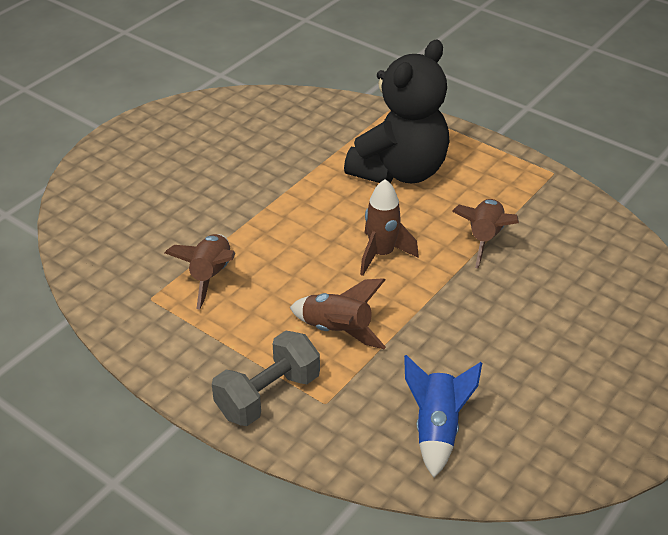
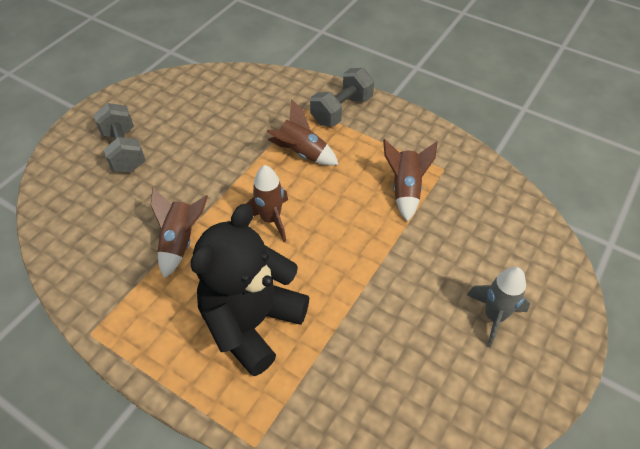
camera: 175 degrees right, 10 degrees up
blue rocket [404,355,482,478] -> none
none -> grey dumbbell [94,103,146,173]
none -> grey rocket [467,267,530,347]

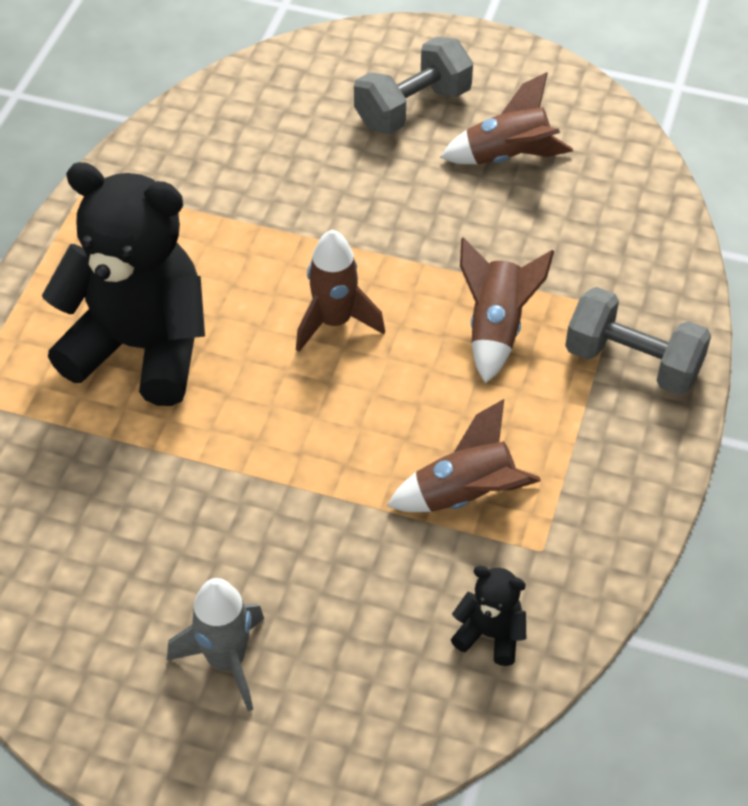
camera: 75 degrees right, 0 degrees up
brown rocket [151,188,208,279] -> brown rocket moved to [440,72,573,164]
none -> black teddy bear [451,566,526,666]

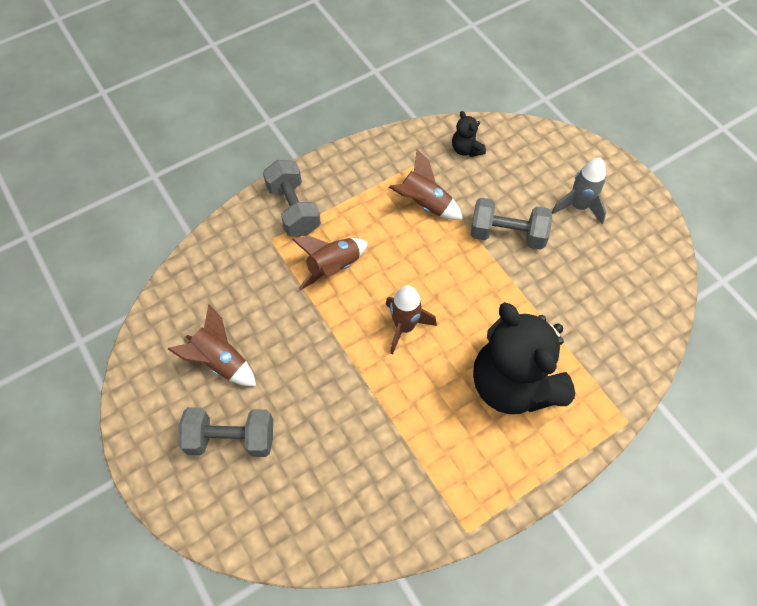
camera: 140 degrees left, 10 degrees up
none -> grey dumbbell [471,198,552,249]

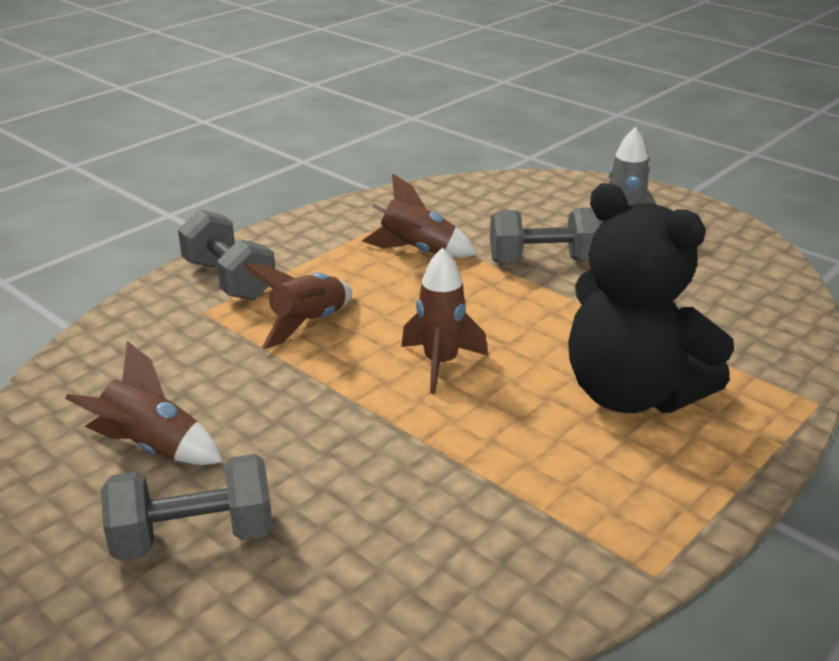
camera: 15 degrees left, 30 degrees down
black teddy bear [452,111,486,157] -> none

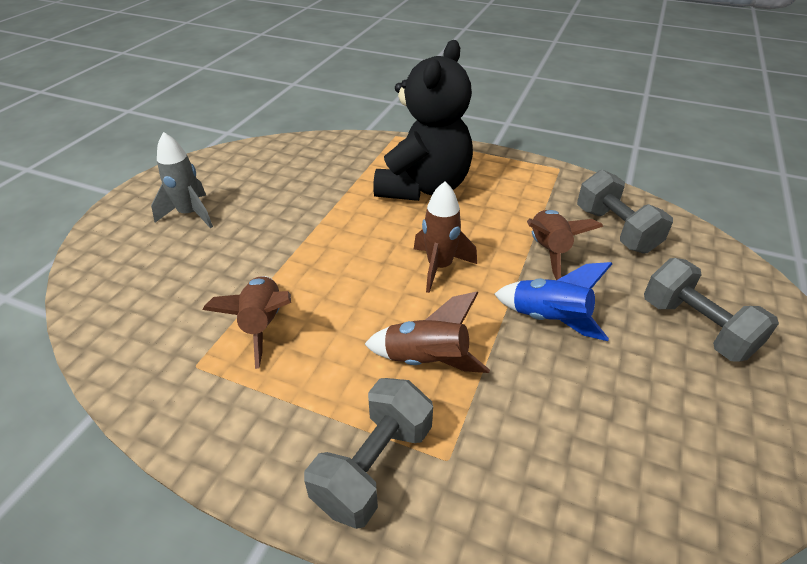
camera: 110 degrees left, 10 degrees up
brown rocket [65,341,223,465] -> brown rocket moved to [527,210,603,280]
grey dumbbell [490,208,602,263] -> grey dumbbell moved to [577,170,673,254]
none -> blue rocket [494,262,612,341]

